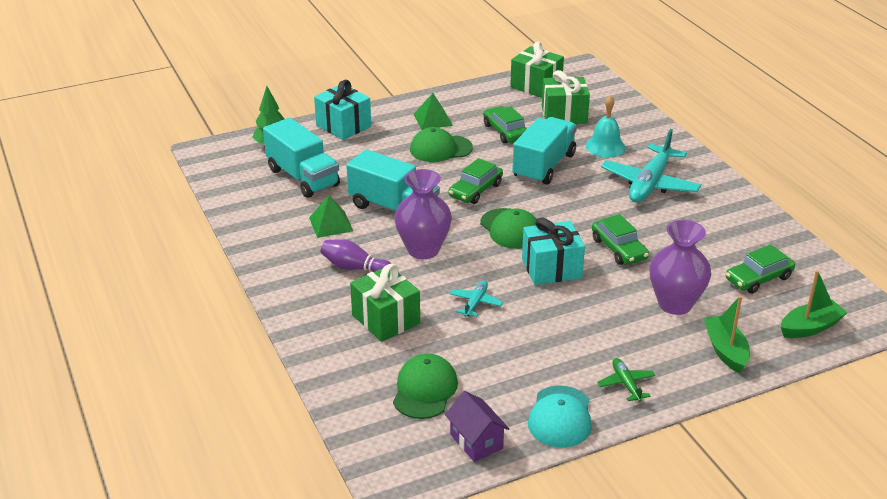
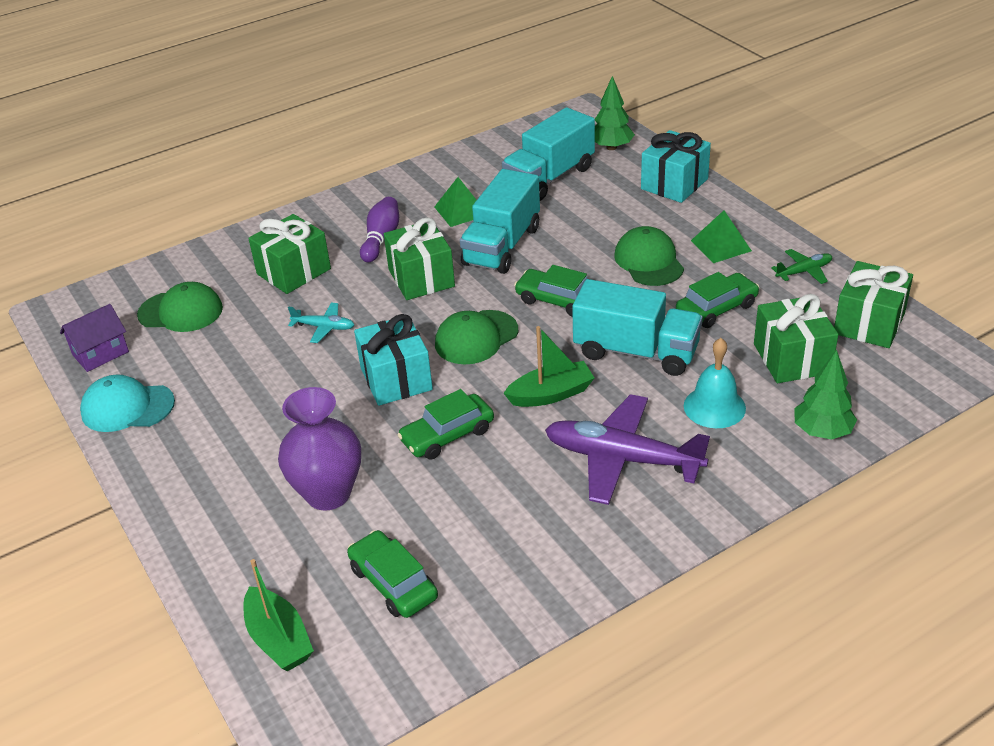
camera: 85 degrees right, 5 degrees up
purple vase [394,169,452,259] -> green gift [384,217,455,300]
green plane [597,358,655,402] -> green plane moved to [771,249,832,284]
turquoise plane [601,129,701,203] -> purple plane [545,394,710,505]
green boat [704,296,750,373] -> green boat moved to [503,326,594,407]
none -> green tree [794,350,857,440]

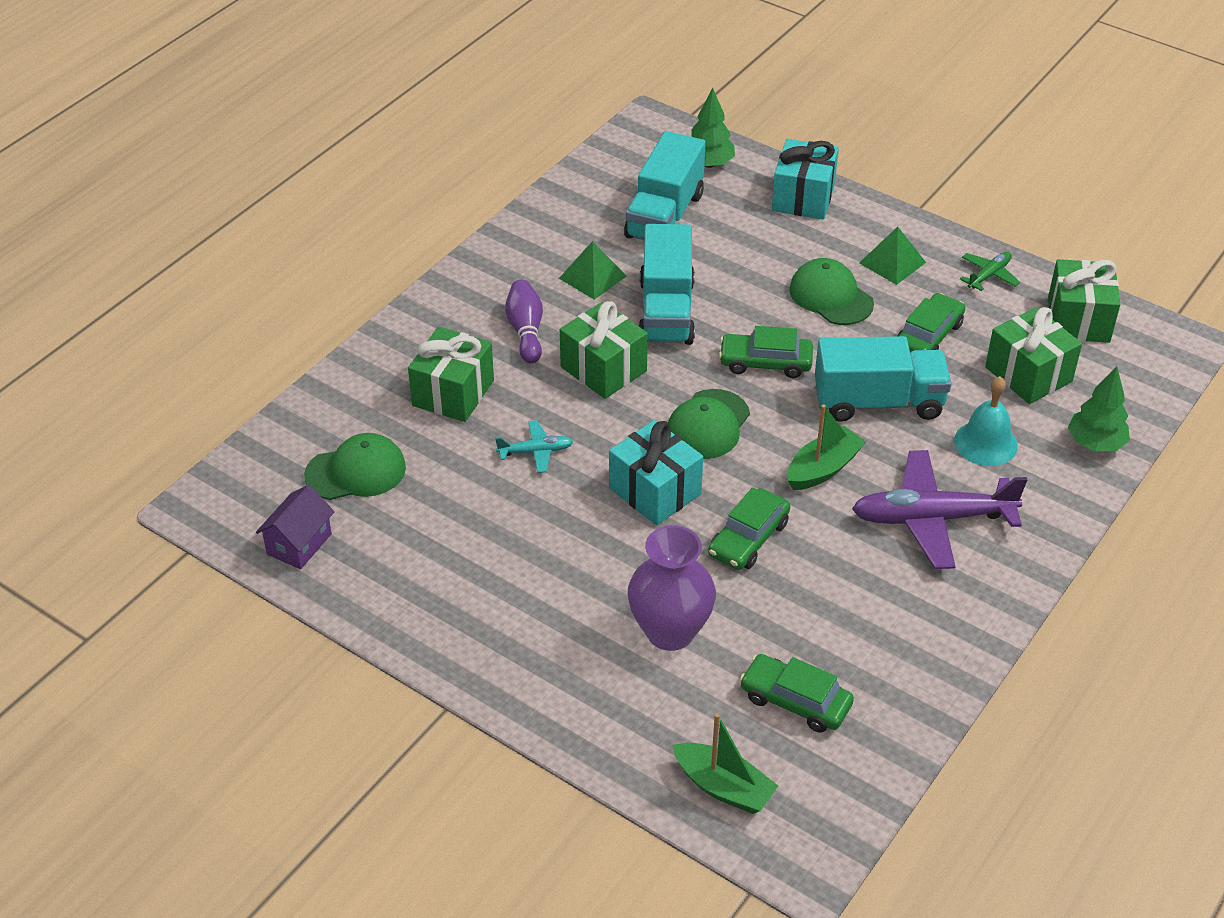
camera: 25 degrees left, 5 degrees up
turquoise cap [80,374,175,432] -> none

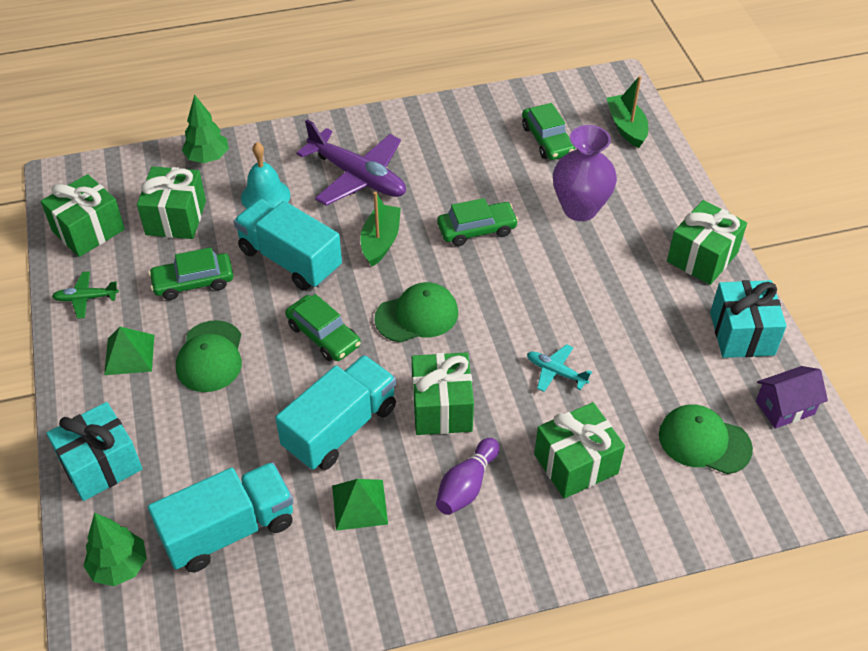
camera: 140 degrees left, 5 degrees up
turquoise gift [609,420,703,525] -> turquoise gift moved to [710,280,787,358]
green boat [787,404,866,490] -> green boat turned 105 degrees clockwise [360,192,401,267]
none -> green gift [667,200,747,285]

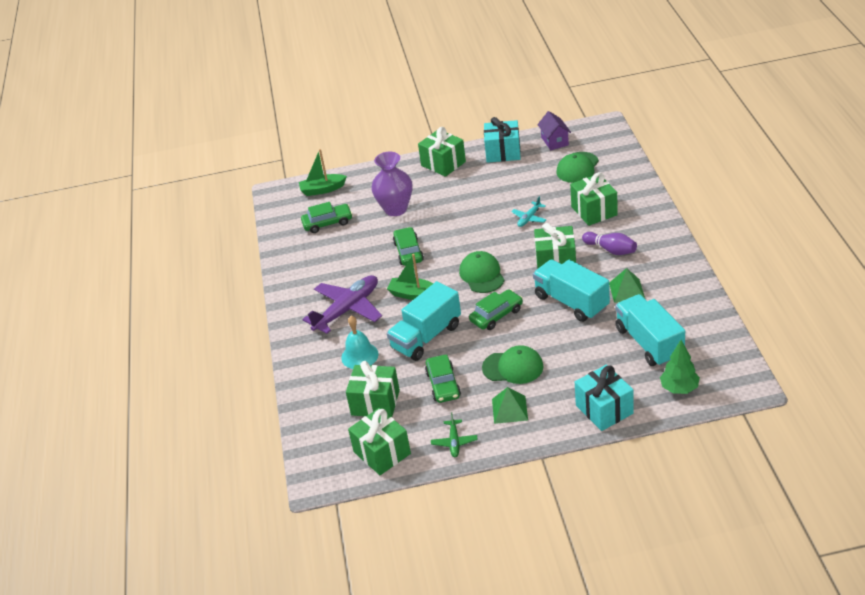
camera: 80 degrees left, 10 degrees down
green tree [182,94,229,163] -> none

